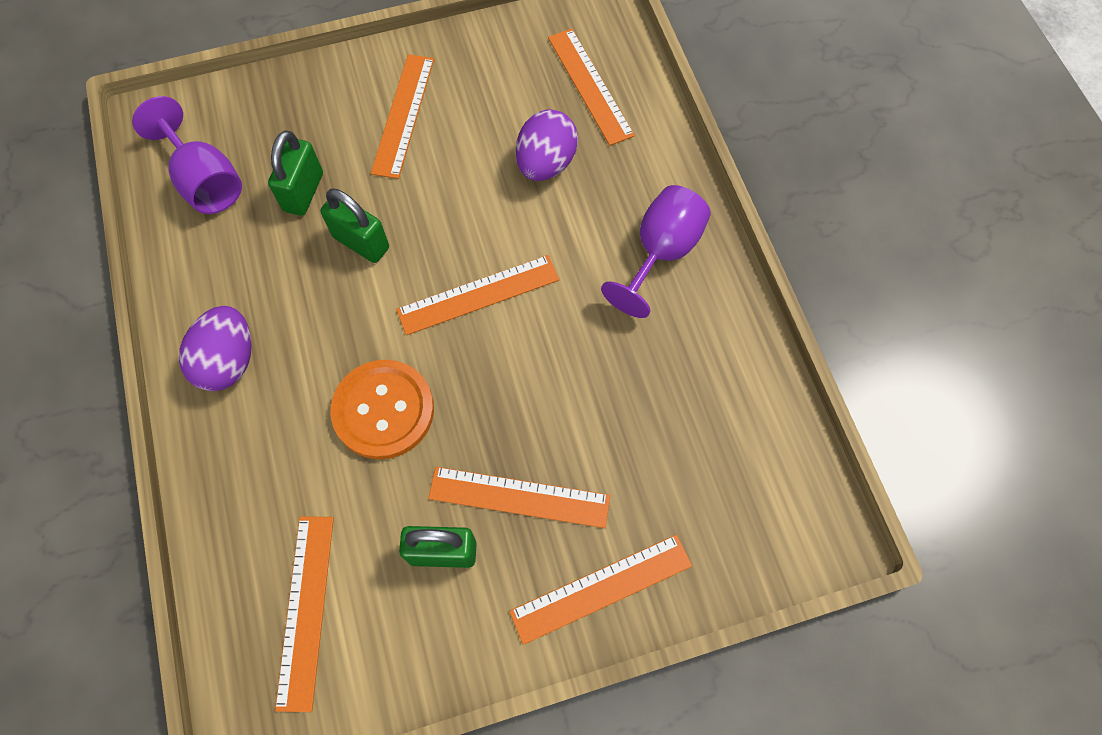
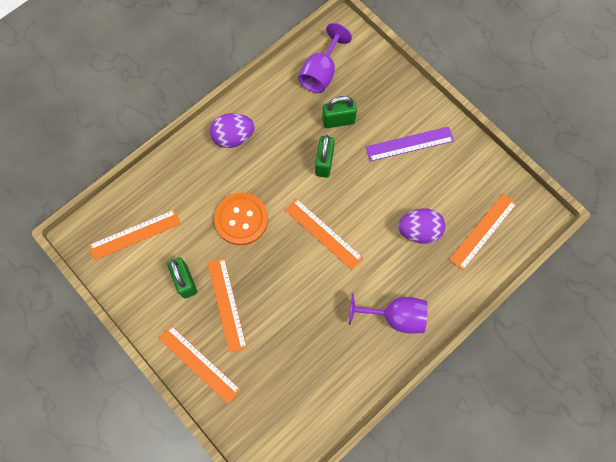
camera: 65 degrees right, 5 degrees up
orange ruler [371,54,434,179] -> purple ruler [366,127,454,162]

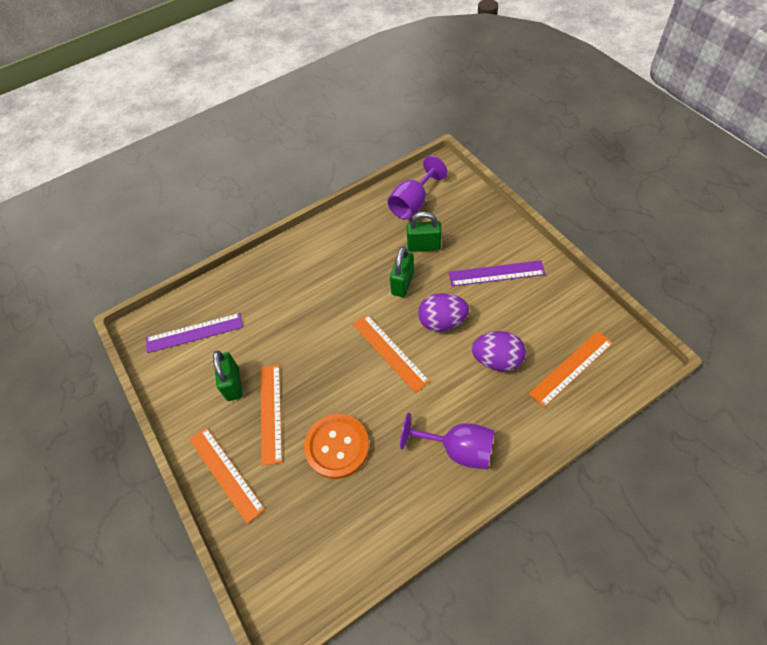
camera: 15 degrees right, 15 degrees down
orange ruler [89,209,181,260] -> purple ruler [146,313,243,353]
purple egg [210,113,255,148] -> purple egg moved to [418,293,469,332]
orange button [214,193,268,245] -> orange button moved to [304,414,369,479]

